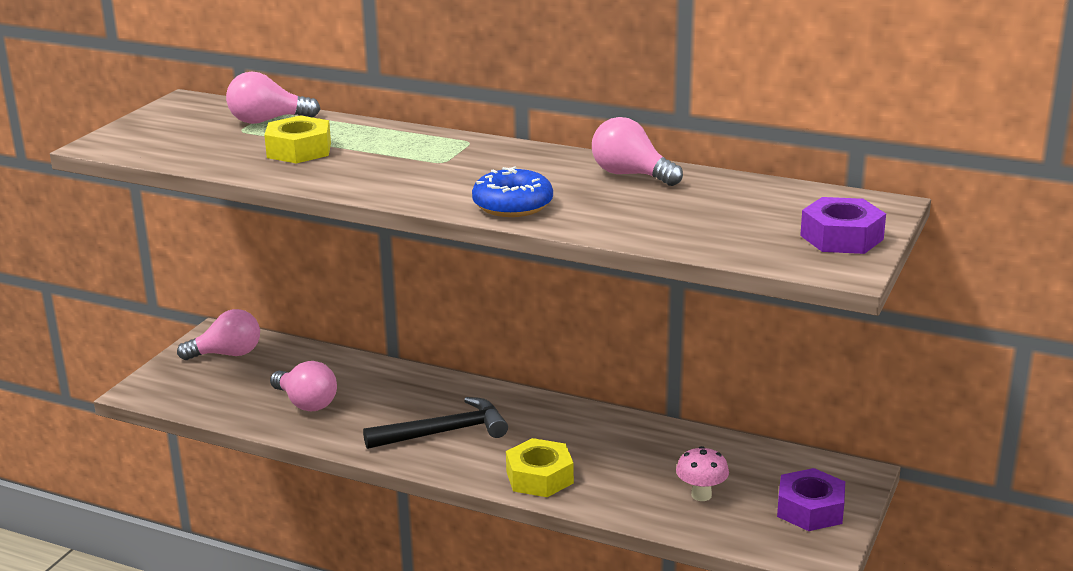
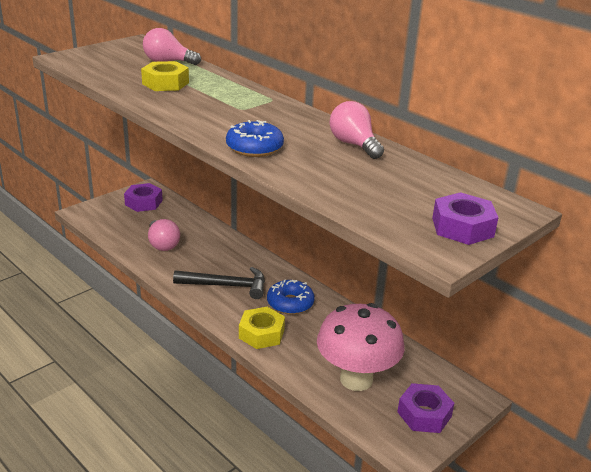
camera: 20 degrees right, 5 degrees up
pink light bulb [177,309,260,360] -> purple nut [124,183,163,212]
pink mushroom [676,446,729,501] -> pink mushroom [317,303,404,391], size x2.28
none -> blue donut [267,279,315,314]

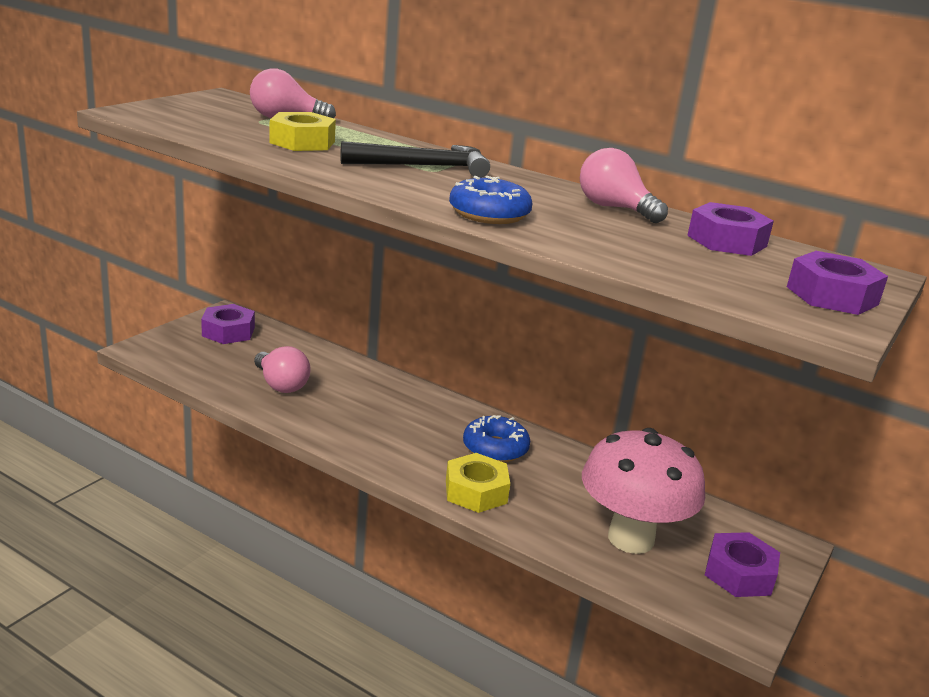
camera: 15 degrees left, 5 degrees down
black hammer [173,267,265,299] -> black hammer moved to [340,141,490,178]
none -> purple nut [687,202,774,256]

